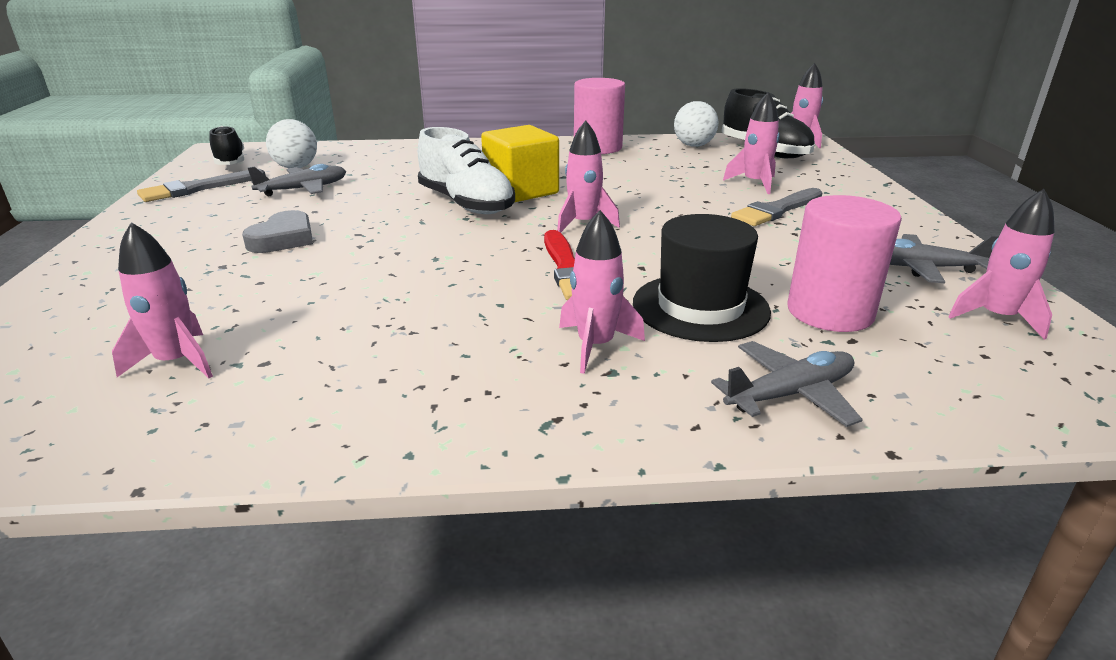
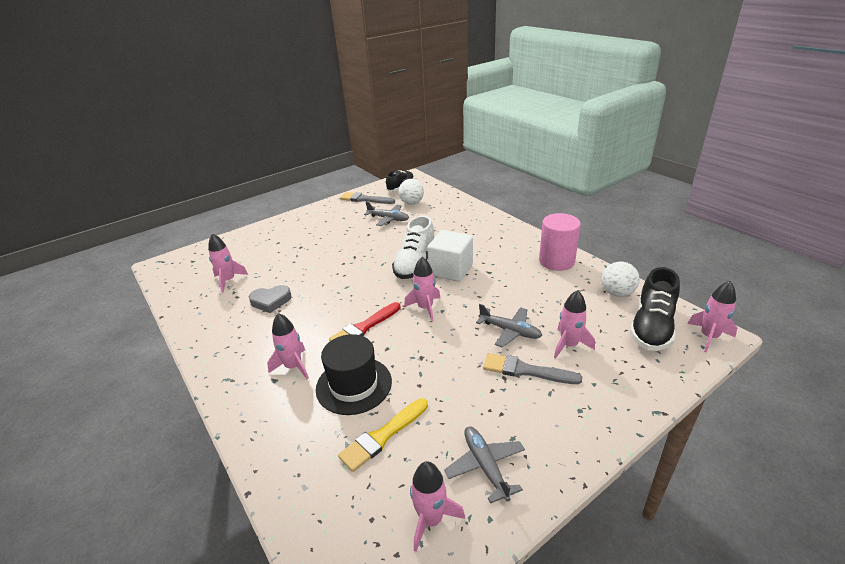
camera: 60 degrees right, 5 degrees up
grey heart [242,210,313,253] -> grey heart moved to [249,285,292,313]
yellow cube [481,125,559,202] -> white cube [427,230,473,282]
grey plane [711,341,863,427] -> grey plane moved to [476,304,542,347]
pink cylinder [788,195,902,332] -> yellow brush [338,398,428,472]

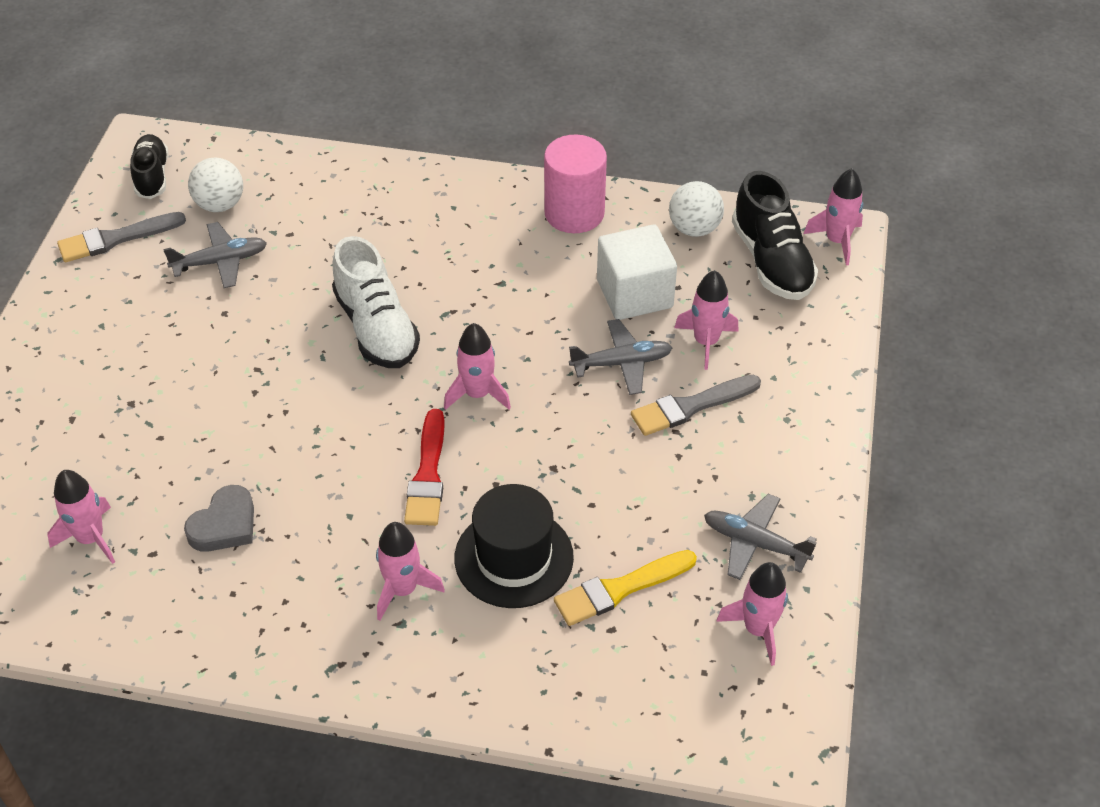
camera: 45 degrees left, 15 degrees up
yellow brush [338,398,428,472] -> yellow brush turned 60 degrees clockwise [554,550,697,626]
white cube [427,230,473,282] -> white cube moved to [597,225,677,320]

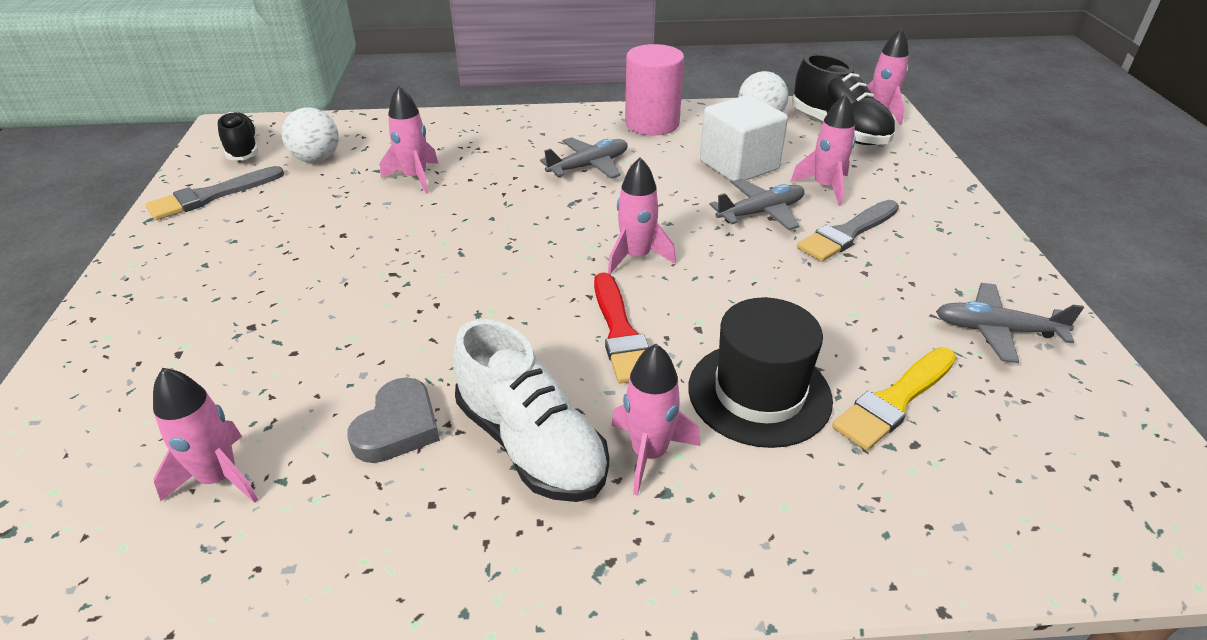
camera: 15 degrees left, 10 degrees down
grey plane [163,222,267,288] -> grey plane moved to [540,137,628,178]
white shoe [332,236,420,368] -> white shoe moved to [454,319,609,502]
pink rocket [716,562,788,666] -> pink rocket moved to [380,86,438,194]

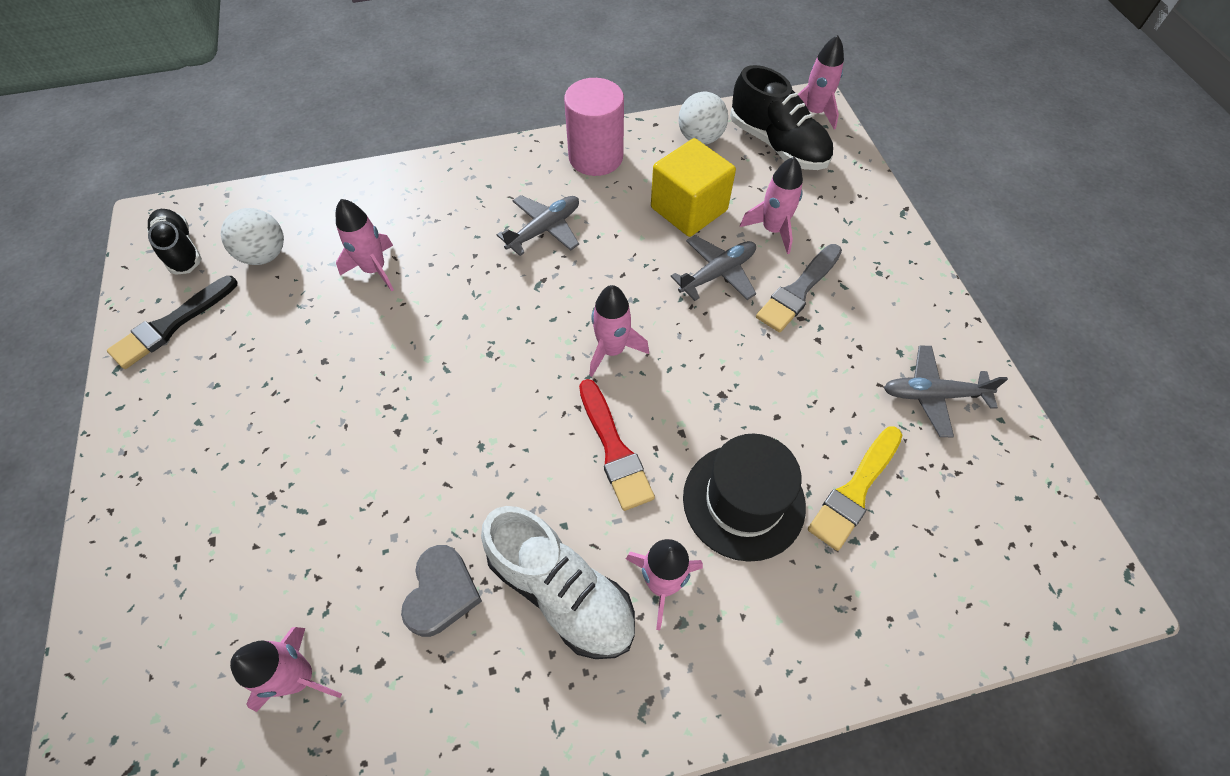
camera: 10 degrees left, 20 degrees up
grey brush [145,166,284,220] -> black brush [107,276,238,369]
white cube [700,95,788,181] -> yellow cube [651,138,736,237]

